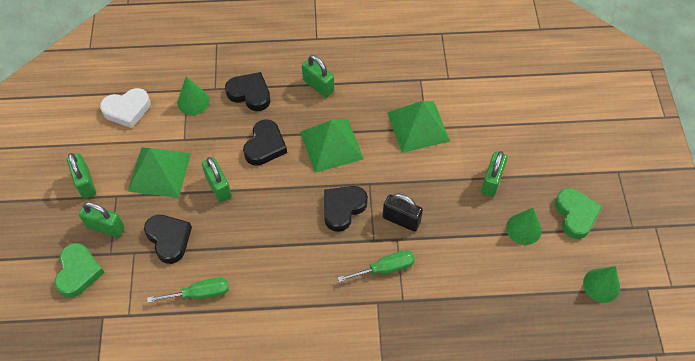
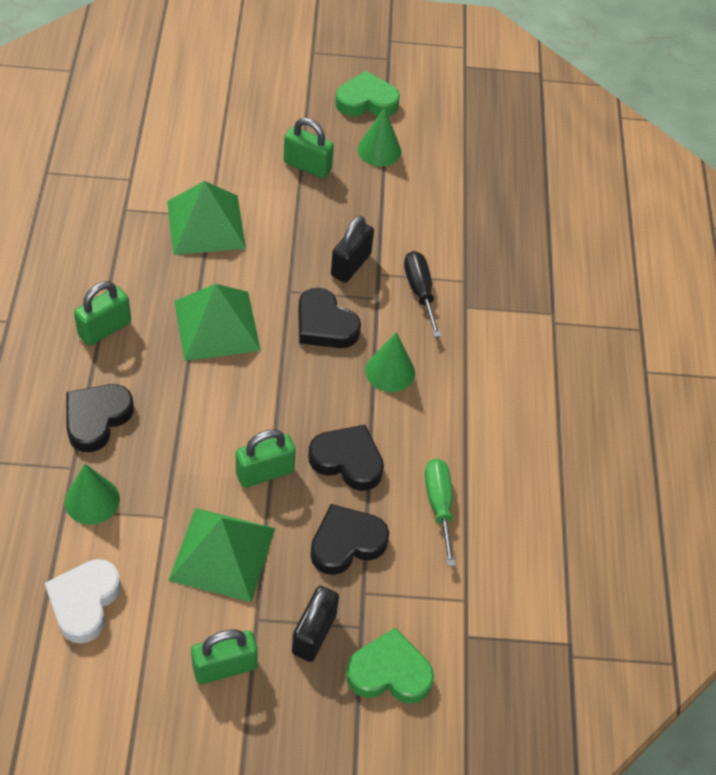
camera: 90 degrees left, 5 degrees down
green padlock [79,202,125,238] -> black padlock [292,586,339,662]
white heart [100,88,150,128] -> white heart turned 150 degrees counterclockwise [45,559,121,644]
black heart [243,119,287,166] -> black heart moved to [308,425,384,491]
green screwdriver [337,250,415,282] -> black screwdriver [404,251,441,337]
green cone [583,266,620,303] -> green cone moved to [365,332,415,392]

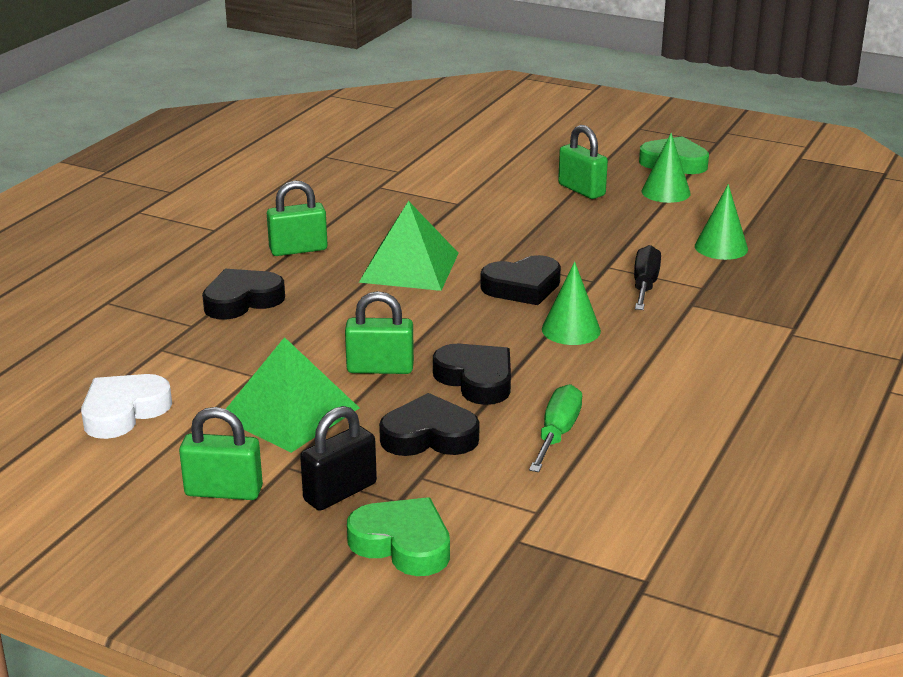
camera: 30 degrees right, 25 degrees down
green cone [64,464,120,525] -> green cone moved to [695,184,748,260]
green pyramid [167,181,246,255] -> none
black heart [298,288,361,348] -> black heart turned 90 degrees counterclockwise [480,255,561,305]
black padlock [331,216,374,283] -> none

